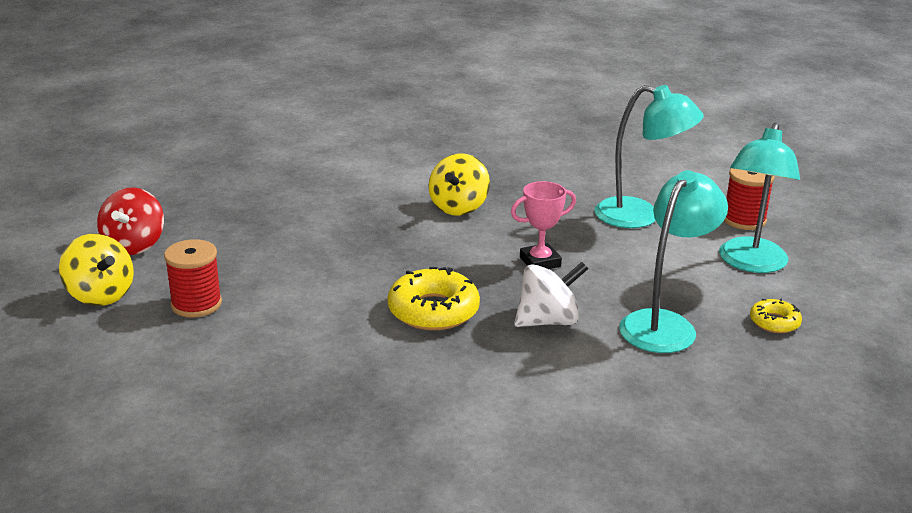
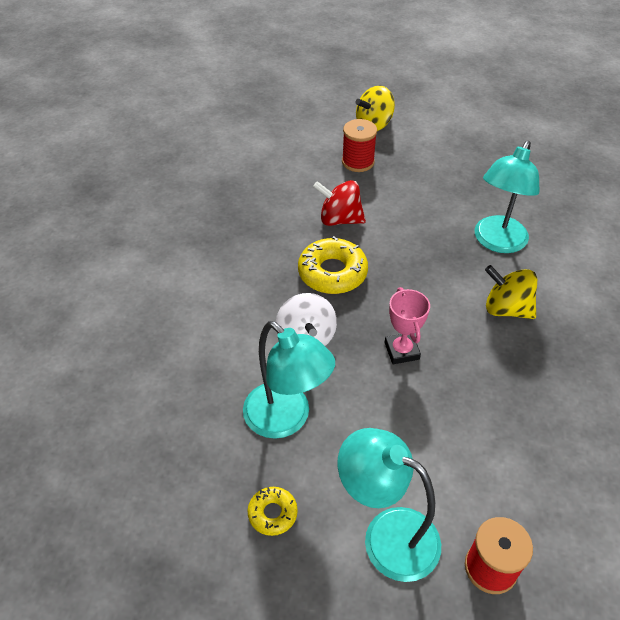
camera: 100 degrees right, 20 degrees up
red spinning top [97,188,164,255] -> red spinning top moved to [313,180,366,226]
turquoise lamp [594,85,704,228] -> turquoise lamp moved to [474,140,539,253]

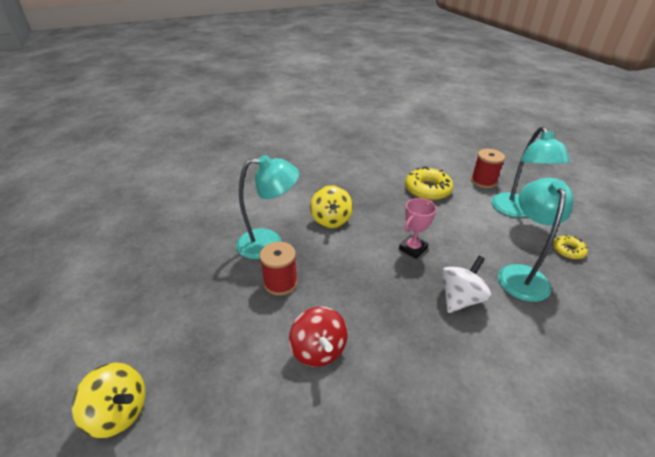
camera: 125 degrees left, 10 degrees down
yellow donut [298,236,368,294] -> yellow donut moved to [405,166,454,200]
red spool [342,119,377,172] -> red spool moved to [259,242,298,296]

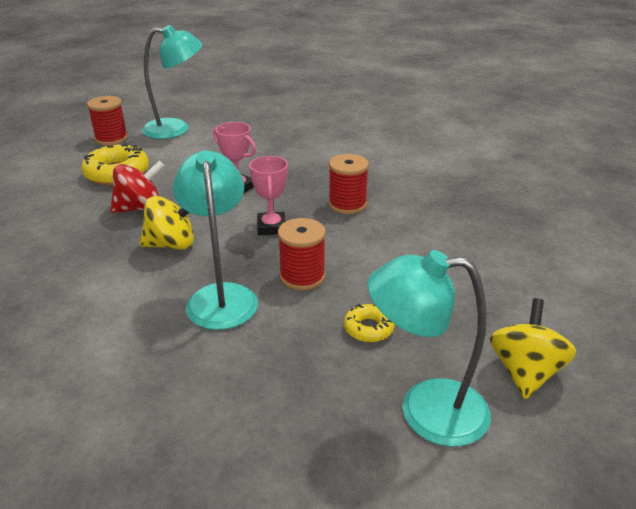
camera: 95 degrees left, 5 degrees down
red spinning top [289,307,348,367] -> red spinning top moved to [110,161,164,213]
white spinning top [441,256,491,313] -> none
turquoise lamp [498,178,573,302] -> turquoise lamp moved to [367,250,491,447]
yellow donut [553,235,588,259] -> yellow donut moved to [344,304,395,343]
none -> pink trophy [249,156,288,235]
none -> red spool [328,154,369,214]

